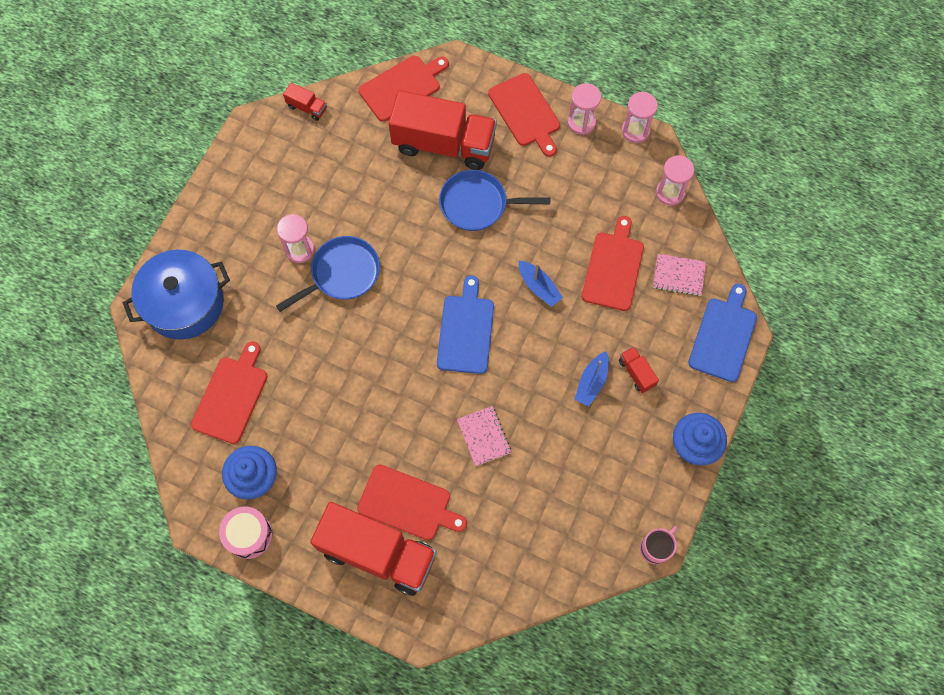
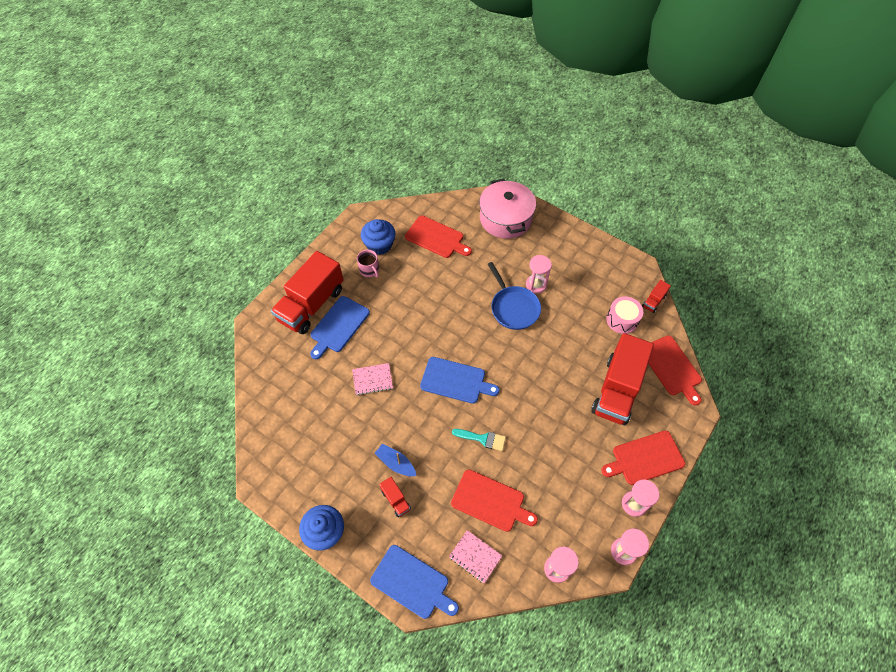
camera: 100 degrees right, 10 degrees down
blue pot [123,250,230,340] -> pink pot [479,178,536,239]
pink drum [219,507,273,559] -> pink drum moved to [606,296,643,334]
red cutting board [357,465,467,540] -> blue cutting board [310,296,370,359]
blue pan [439,170,550,231] -> none
blue boat [519,261,563,307] -> turquoise brush [452,429,506,451]
red truck [619,347,659,393] -> red truck turned 75 degrees clockwise [379,477,411,517]
pink mug [640,526,678,565] -> pink mug moved to [357,250,379,278]
pink notebook [653,254,706,296] -> pink notebook turned 75 degrees counterclockwise [449,530,502,584]

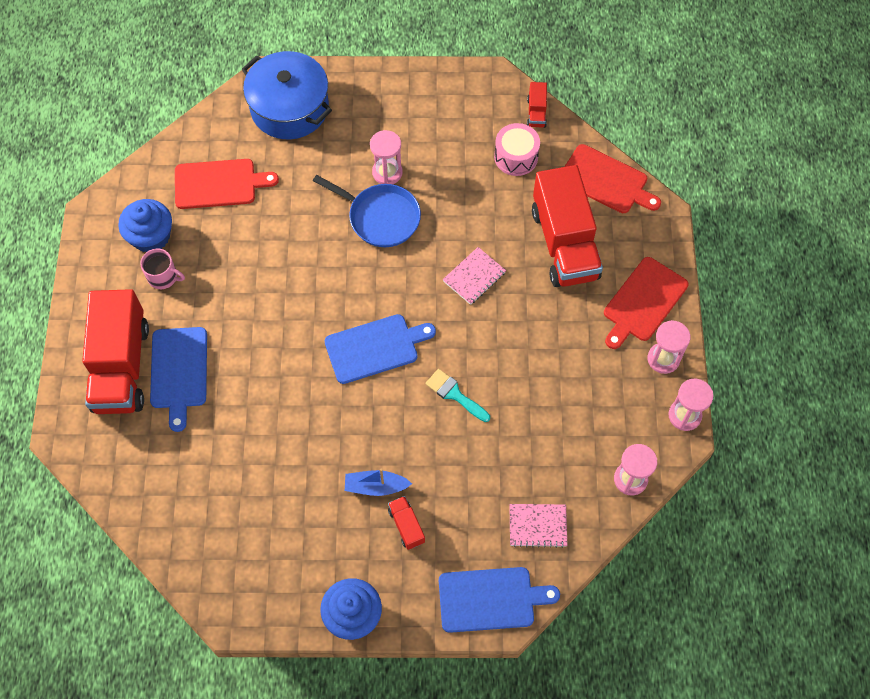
camera: 35 degrees left, 5 degrees up
pink notebook [352,363,393,395] -> pink notebook moved to [443,247,506,305]
red truck [379,477,411,517] -> red truck turned 135 degrees counterclockwise [388,496,425,550]
red cutting board [451,469,538,532] -> none
turquoise brush [452,429,506,451] -> turquoise brush turned 120 degrees counterclockwise [425,369,490,422]
pink pot [479,178,536,239] -> blue pot [242,51,332,139]

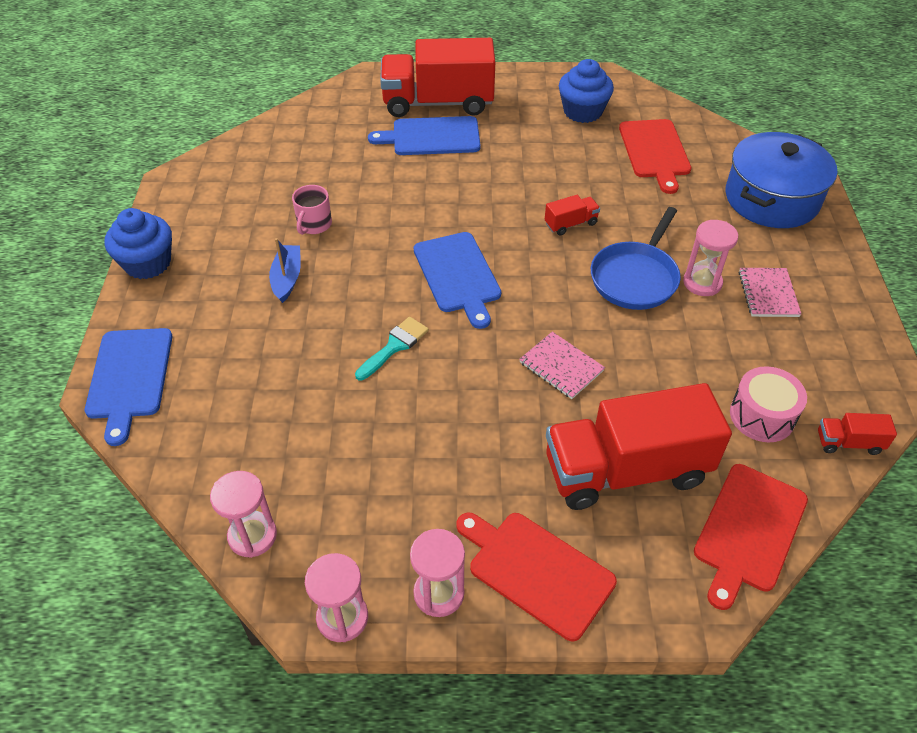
camera: 90 degrees right, 15 degrees down
pink mug [140,249,185,289] -> pink mug moved to [292,185,332,235]
red truck [388,496,425,550] -> red truck moved to [545,195,600,236]
pink notebook [509,504,567,548] -> pink notebook moved to [739,268,801,317]

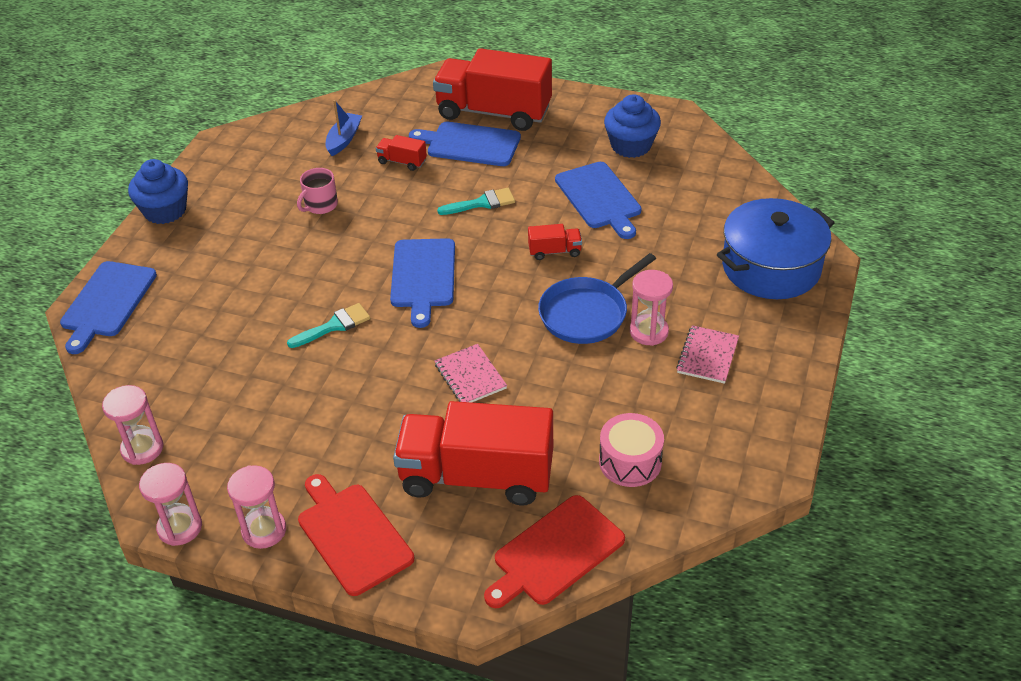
camera: 20 degrees right, 5 degrees down
blue boat [269,238,301,303] -> blue boat moved to [325,100,362,156]
red cutting board [619,119,692,194] -> none
red truck [818,413,897,455] -> red truck moved to [376,135,427,171]
none -> turquoise brush [437,188,515,215]
none -> blue cutting board [555,162,642,239]

